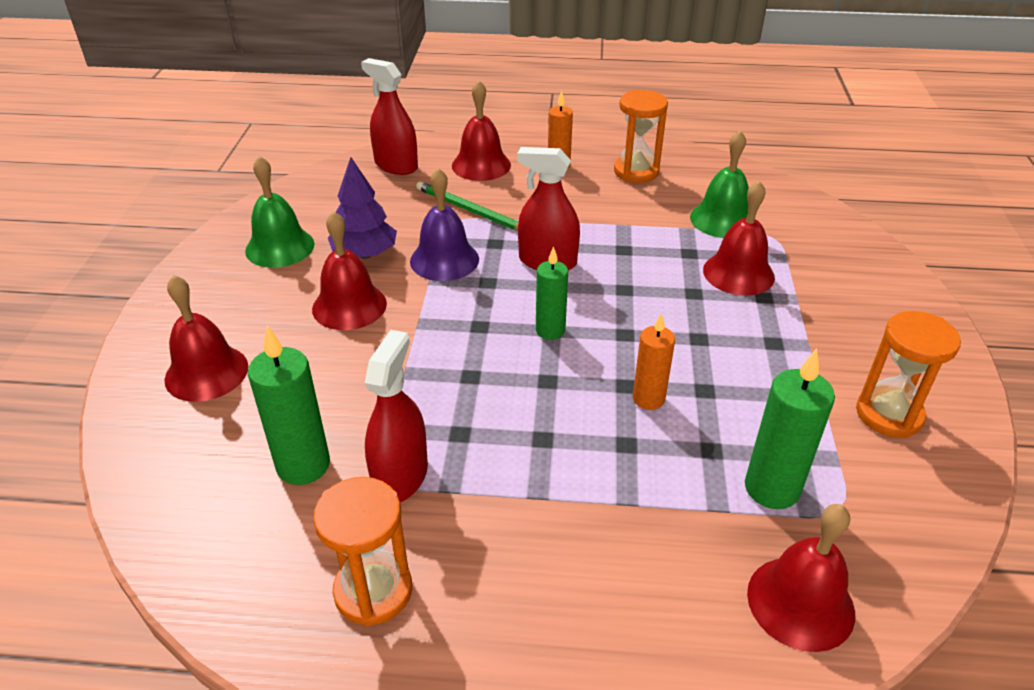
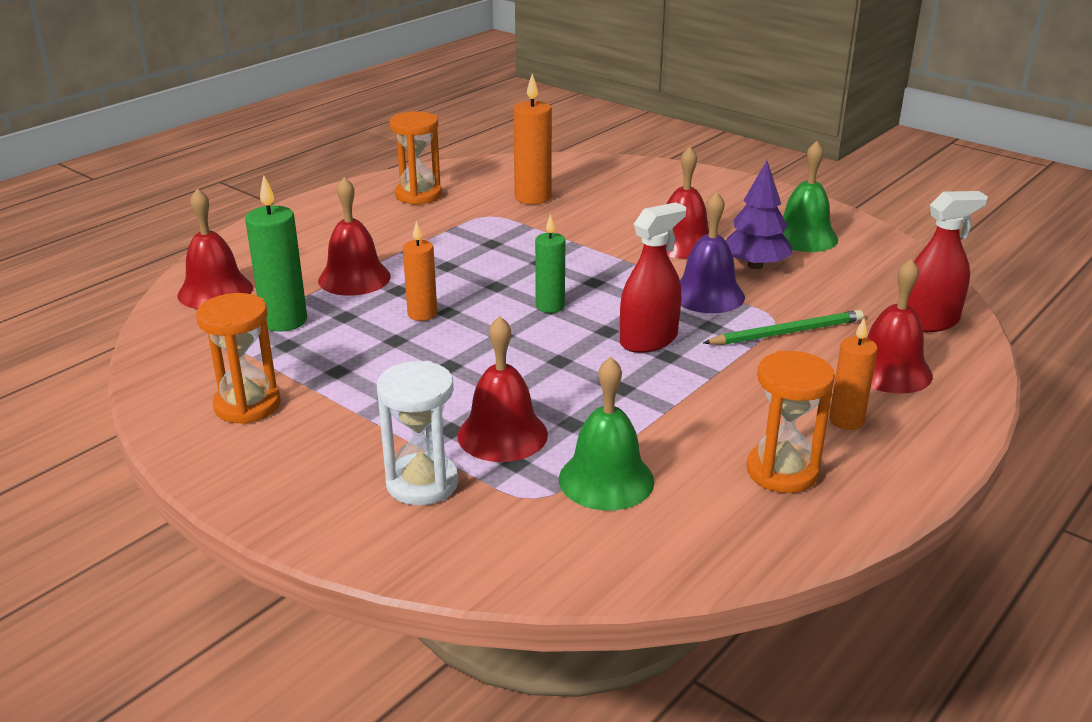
camera: 125 degrees right, 10 degrees down
red bell [165,275,248,402] -> red bell moved to [318,177,391,296]
green candle [248,326,330,485] -> orange candle [513,74,552,205]
red spray bottle [365,330,428,502] -> none
none -> white hourglass [377,361,458,506]

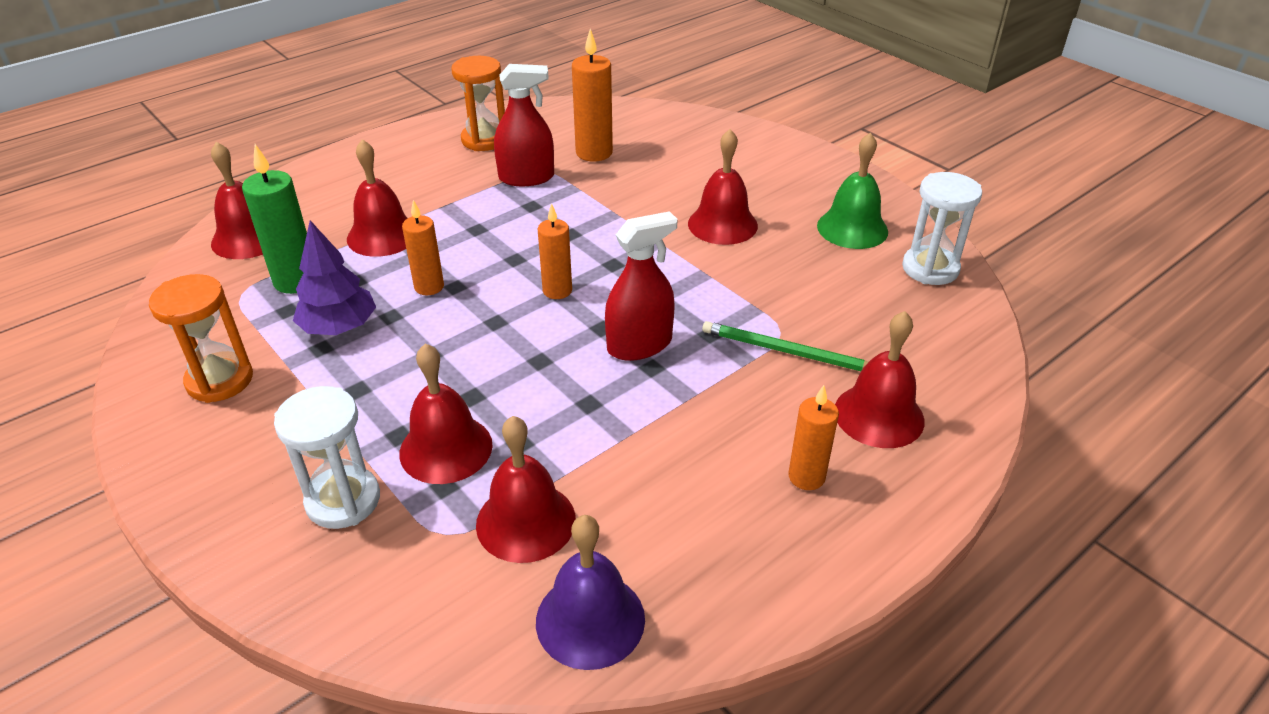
camera: 10 degrees right, 10 degrees up
green candle [535,214,565,313] -> orange candle [538,203,572,299]
green bell [559,357,654,511] -> red bell [476,416,576,563]
purple bell [680,192,745,313] -> purple bell moved to [536,515,645,670]
green pencil [703,310,864,345] -> green pencil turned 150 degrees counterclockwise [702,321,868,371]
purple tree [725,161,793,269] -> purple tree moved to [293,220,376,335]
orange hourglass [747,351,835,493] -> none
red spray bottle [907,191,988,332] -> red spray bottle moved to [494,64,554,186]
none -> white hourglass [902,172,982,285]

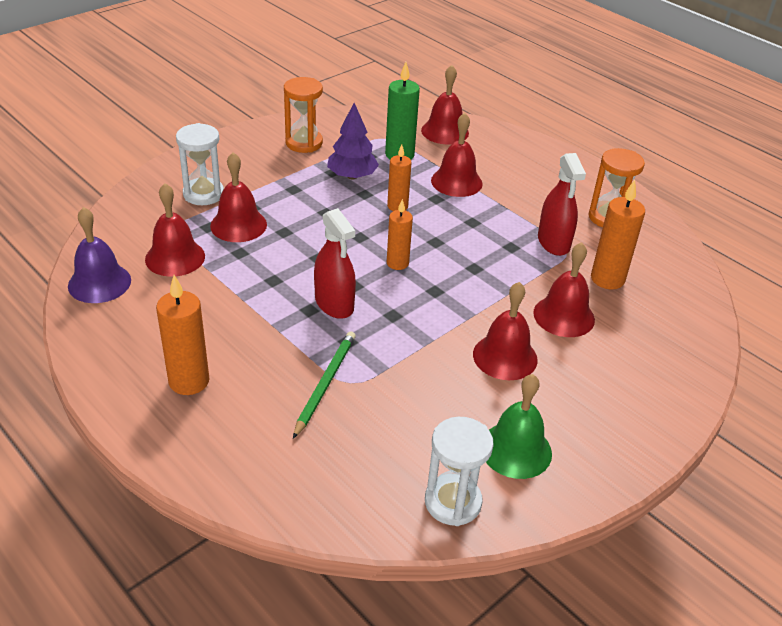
camera: 85 degrees right, 0 degrees up
orange candle [788,385,839,490] -> orange candle [156,275,210,395], size x1.52
red bell [835,311,924,448] -> red bell moved to [533,242,595,337]

